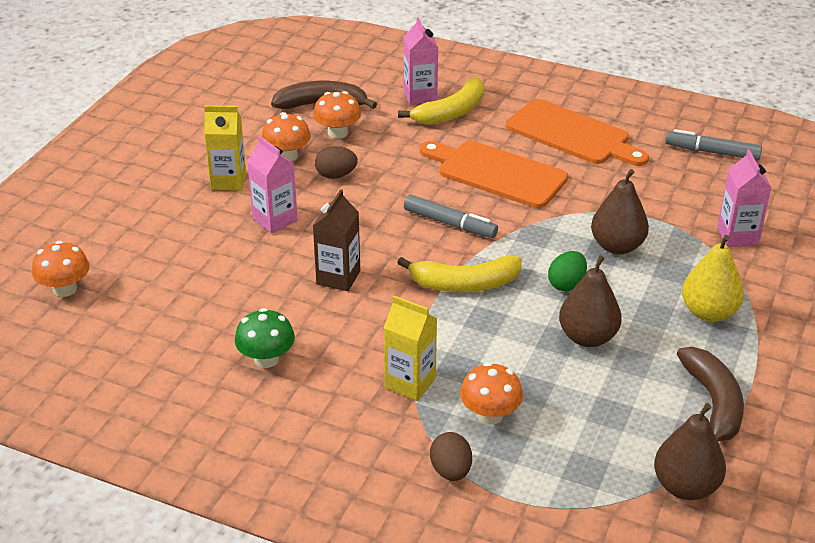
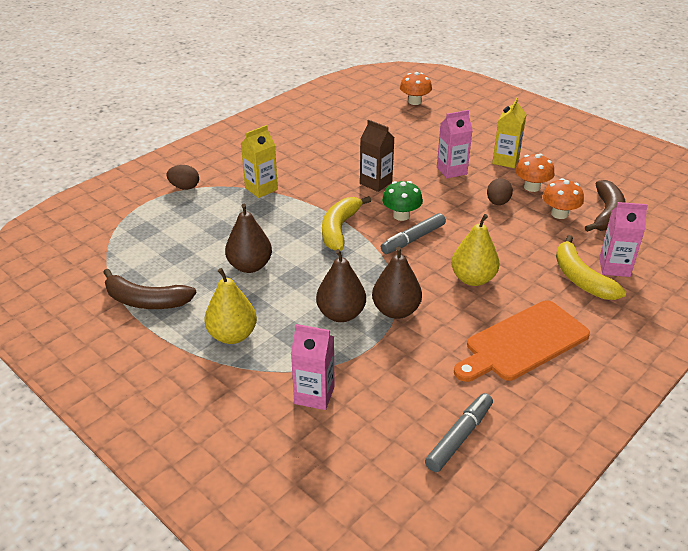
camera: 110 degrees right, 0 degrees up
green mushroom [235,308,295,368] -> green mushroom moved to [382,181,423,221]
orange cutting board [420,141,568,208] -> yellow pear [451,214,500,286]
orange mushroom [460,362,523,425] -> none
green egg [548,251,587,291] -> none
brown pear [654,403,726,500] -> brown pear moved to [372,247,422,319]

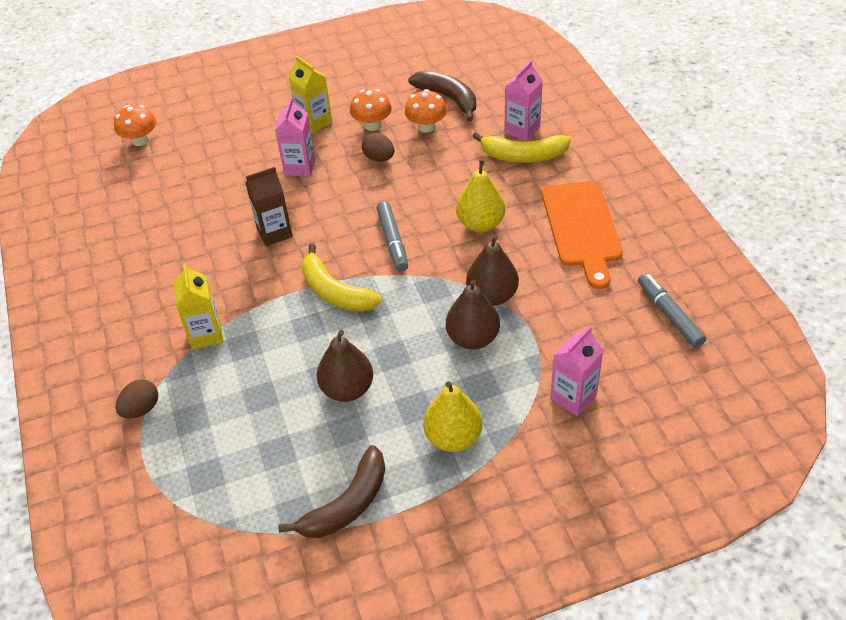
camera: 60 degrees left, 10 degrees up
green mushroom [382,181,423,221] -> none

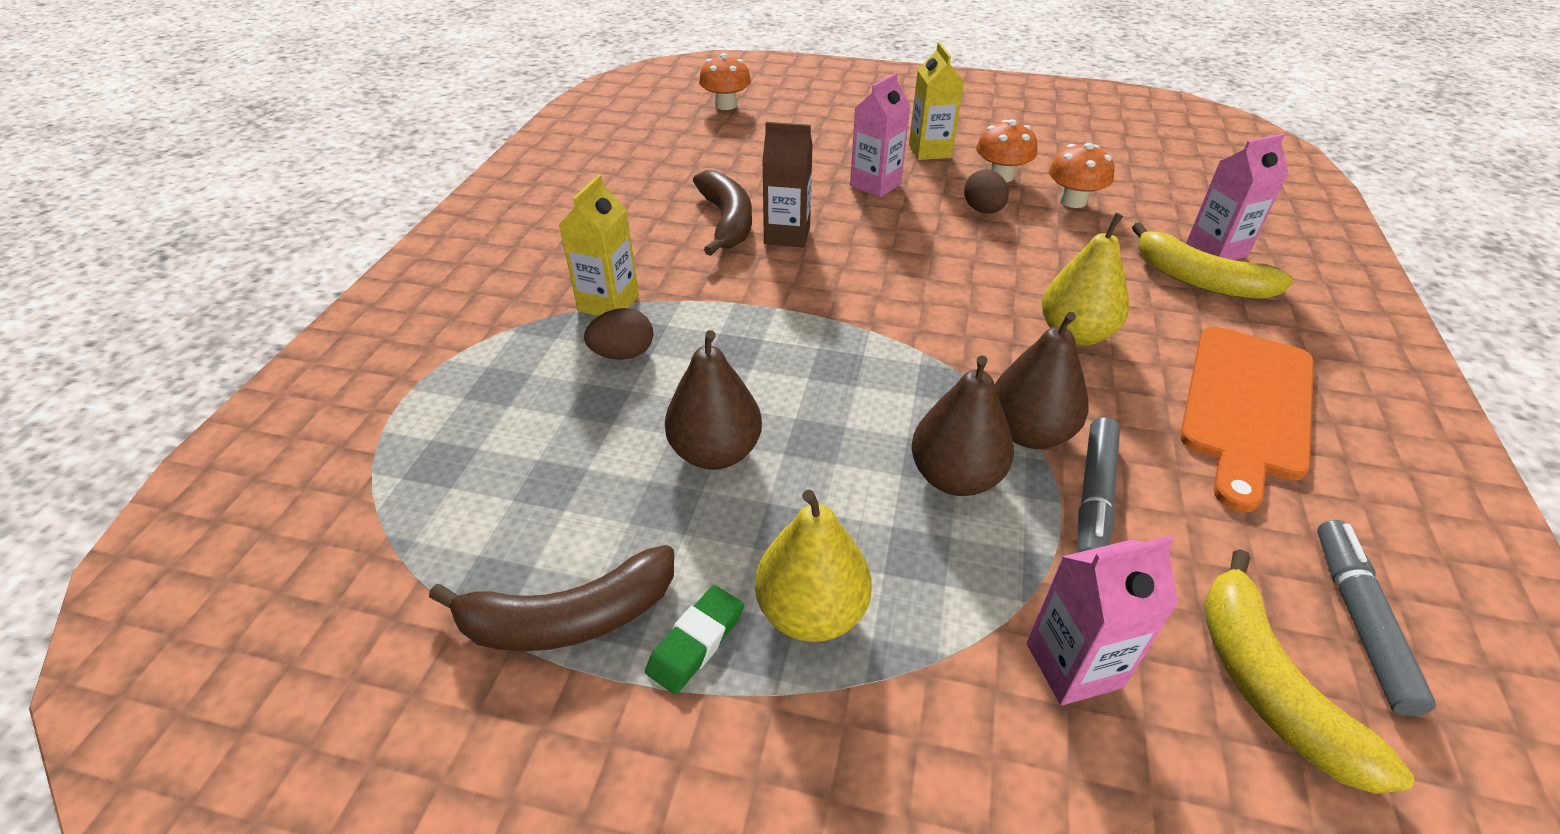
camera: 30 degrees right, 5 degrees down
brown egg [116,379,158,419] -> brown egg moved to [584,308,653,360]
yellow banana [302,244,382,312] -> yellow banana moved to [1204,549,1415,794]
grey marker [376,201,408,272] -> grey marker moved to [1078,417,1120,552]
brown banana [408,71,476,121] -> brown banana moved to [693,170,752,256]
none -> green eraser [645,585,744,695]

